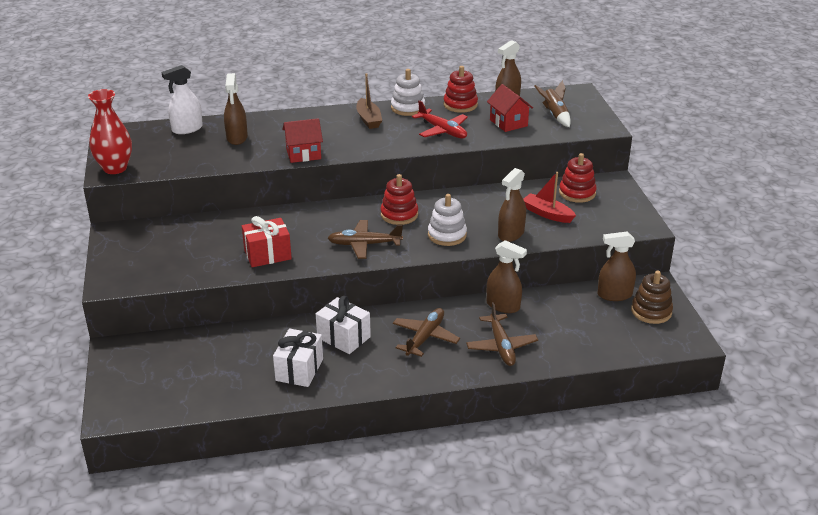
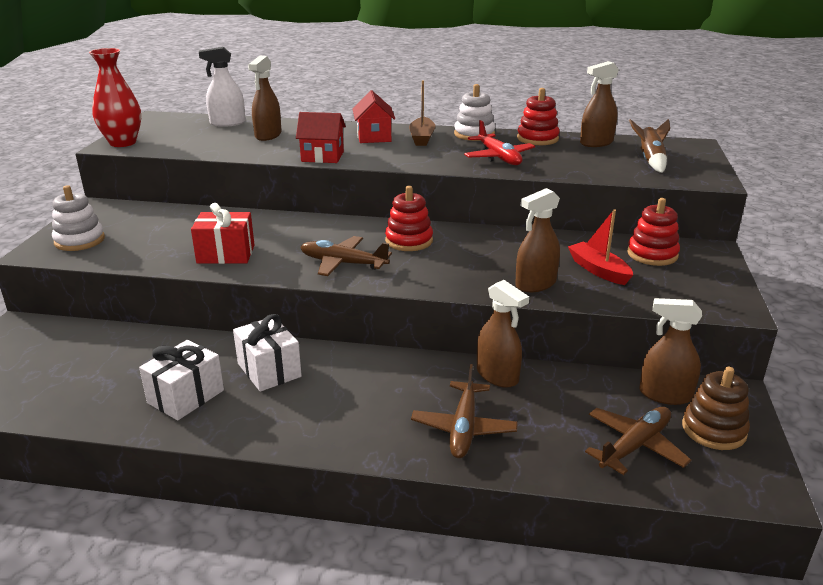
camera: 20 degrees right, 5 degrees down
brown plane [393,308,460,357] -> brown plane moved to [585,407,691,475]
white stacking toy [428,194,467,246] -> white stacking toy moved to [52,185,105,251]
red house [487,84,533,132] -> red house moved to [352,91,395,143]

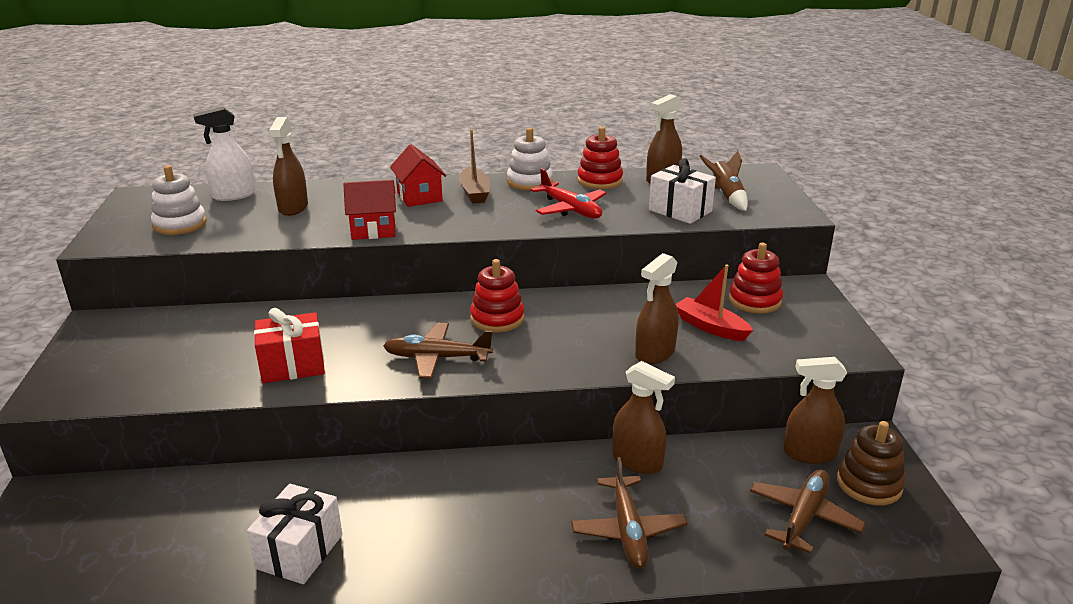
camera: 15 degrees left, 0 degrees up
white stacking toy [52,185,105,251] -> white stacking toy moved to [151,165,207,235]
red vase [89,48,141,147] -> none
white gift [233,314,302,392] -> white gift moved to [649,158,716,224]

